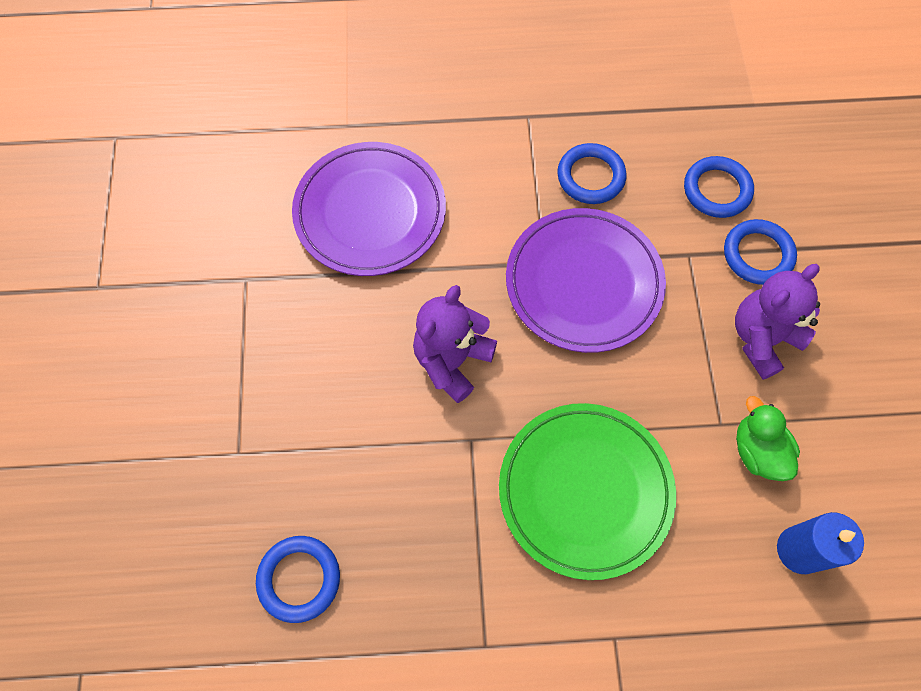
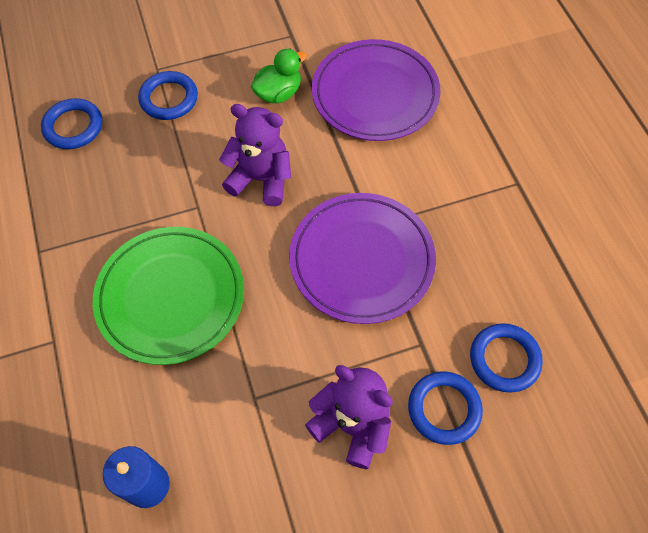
camera: 75 degrees right, 5 degrees down
blue ring [557,143,626,204] -> blue ring moved to [138,71,198,120]
green duck [736,396,800,481] -> green duck moved to [251,49,307,104]

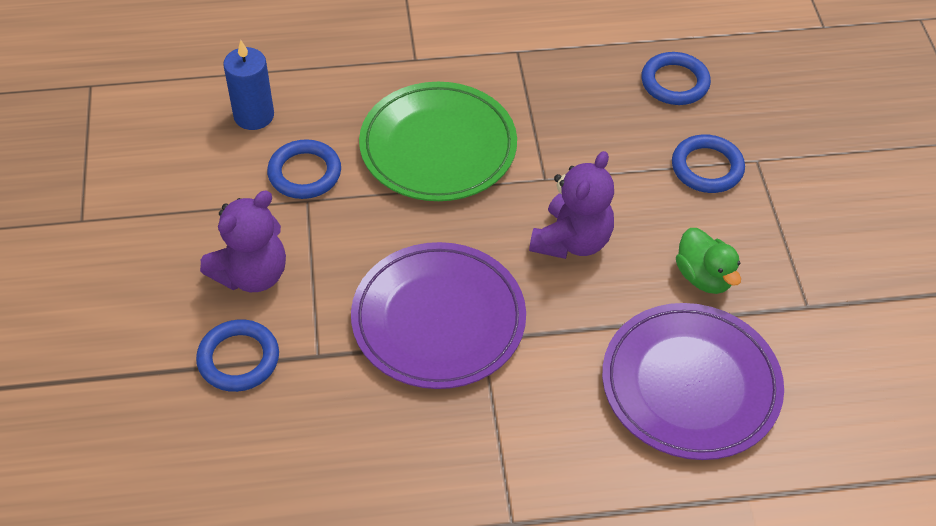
camera: 100 degrees right, 10 degrees down
blue ring [470,323,543,393] -> blue ring moved to [267,139,341,199]

